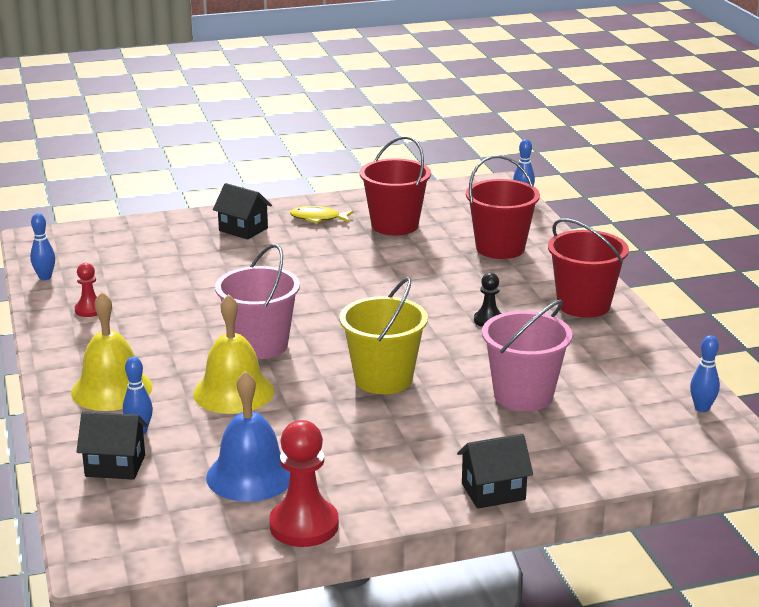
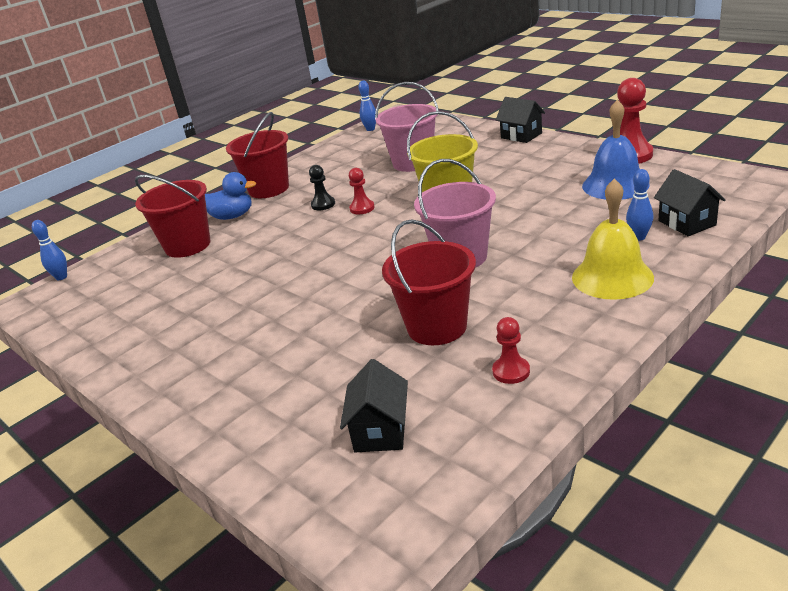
camera: 115 degrees left, 5 degrees up
blue bowling pin [30,213,55,280] -> none
yellow bell [193,294,274,414] -> none
black house [213,183,272,239] -> black house moved to [340,359,408,452]
yellow fish [290,206,354,223] -> none
red bucket [360,136,431,235] -> red bucket moved to [382,219,476,345]
none -> blue duck [205,172,256,220]
none -> red pawn [349,168,375,214]

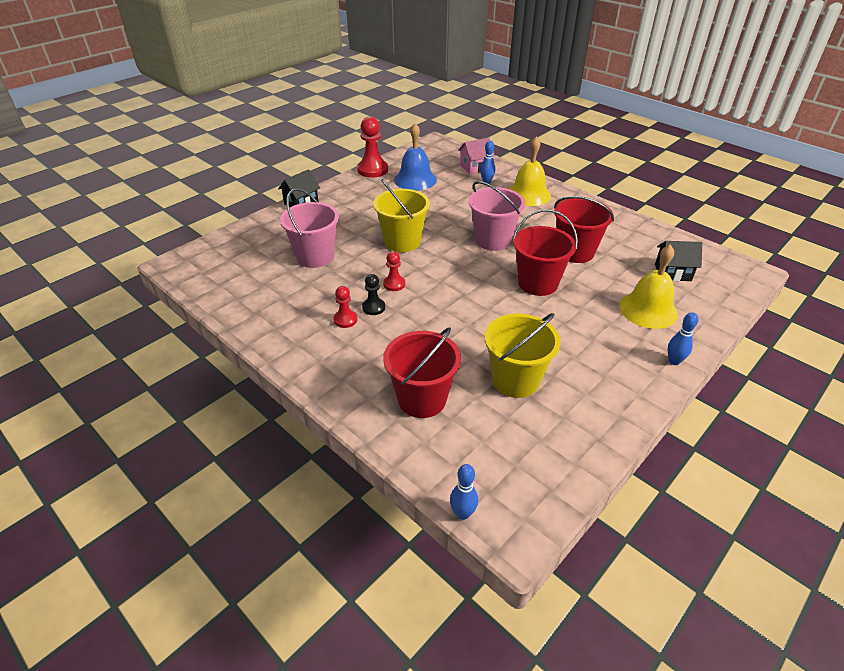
camera: 95 degrees left, 10 degrees up
blue duck [205,172,256,220] -> none
red bucket [226,112,289,198] -> red bucket moved to [513,209,578,296]
blue bowling pin [359,81,376,131] -> blue bowling pin moved to [668,312,698,365]
red pawn [492,317,530,384] -> red pawn moved to [333,286,357,328]
black house [654,169,725,236] -> pink house [458,137,495,174]
none -> yellow bucket [484,313,560,398]
none -> yellow bell [619,244,678,329]

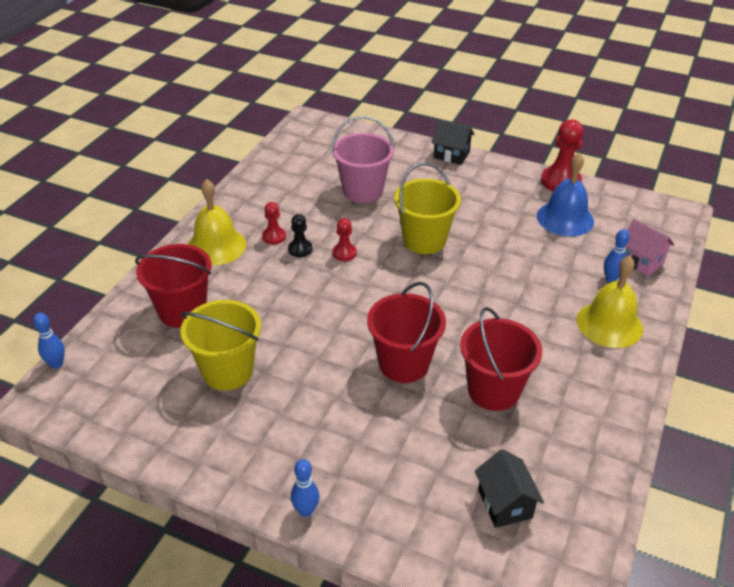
camera: 70 degrees right, 0 degrees up
pink bucket [469,181,525,251] -> none
yellow bell [619,244,678,329] -> yellow bell moved to [188,179,246,266]

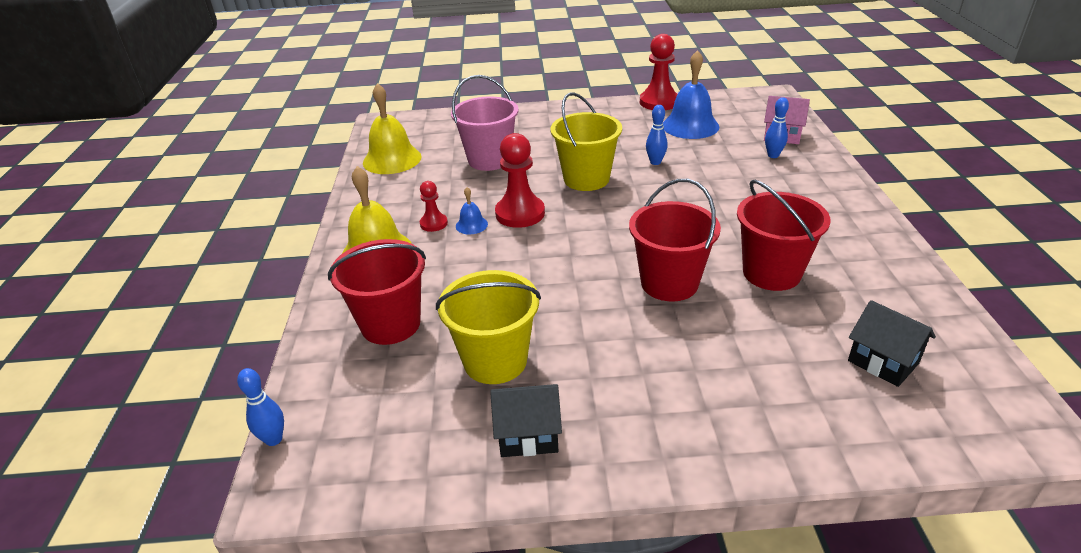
camera: 25 degrees left, 5 degrees down
black pawn [288,214,312,257] -> blue bell [456,187,488,234]
blue bowling pin [291,459,319,517] -> blue bowling pin moved to [646,105,668,165]
red pawn [332,218,357,261] -> red pawn [495,133,545,228], size x1.82
black house [432,120,475,165] -> black house moved to [490,384,562,457]
yellow bell [577,256,643,348] -> yellow bell moved to [363,83,422,174]

